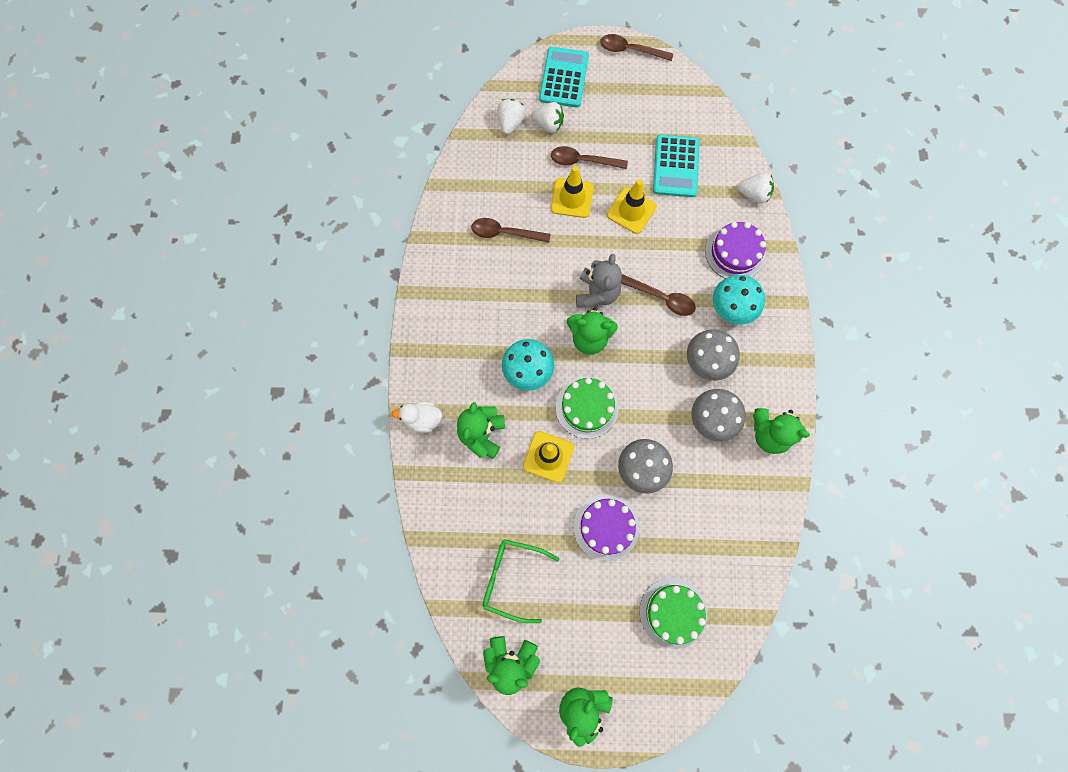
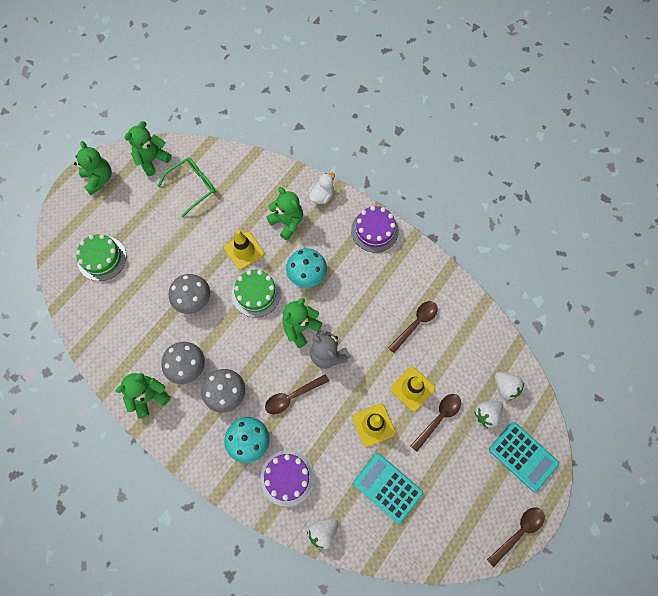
camera: 125 degrees right, 5 degrees down
purple cake [573,494,639,561] -> purple cake moved to [351,206,399,253]

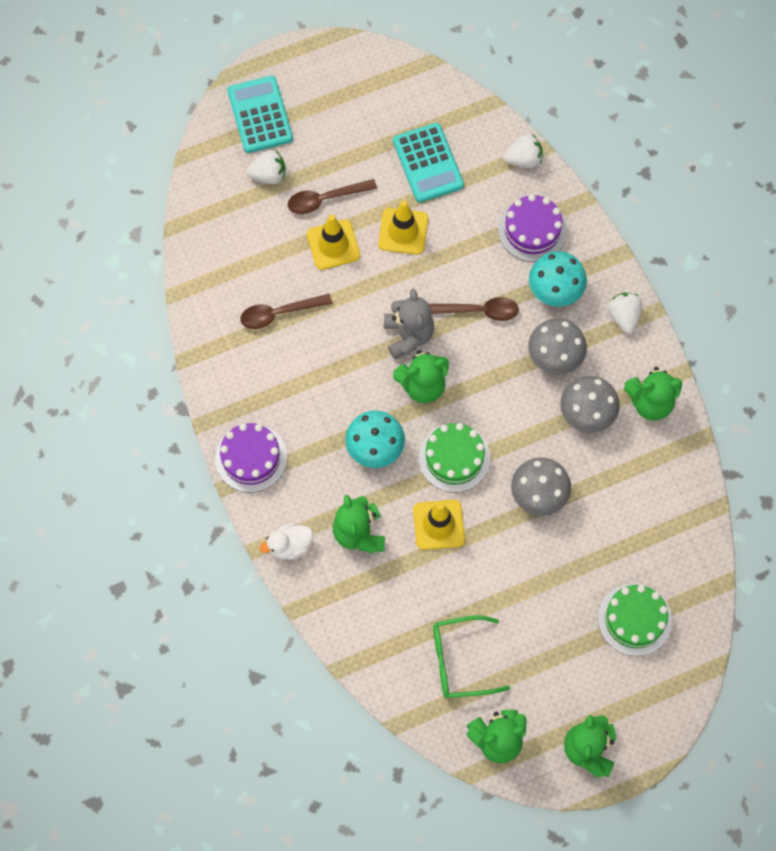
camera: 150 degrees left, 0 degrees up
brown spoon [487,507,545,567] -> none
white strawberry [495,372,524,401] -> white strawberry moved to [608,293,643,334]

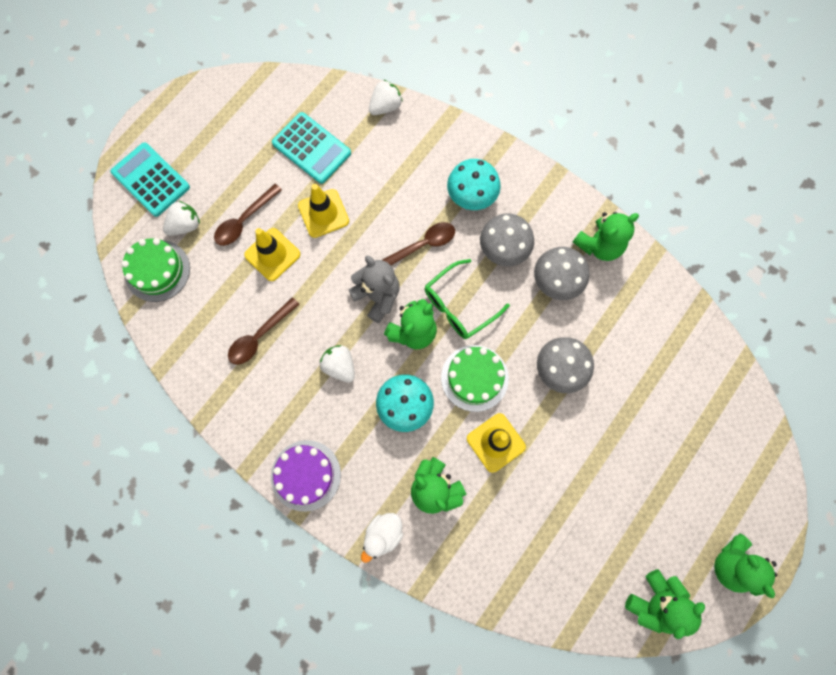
camera: 30 degrees left, 5 degrees up
green glasses [433,615,510,698] -> green glasses moved to [425,259,510,339]
purple cake [498,194,567,262] -> none
green cake [598,583,672,656] -> green cake moved to [121,238,190,302]
white strawberry [608,293,643,334] -> white strawberry moved to [320,345,355,383]

